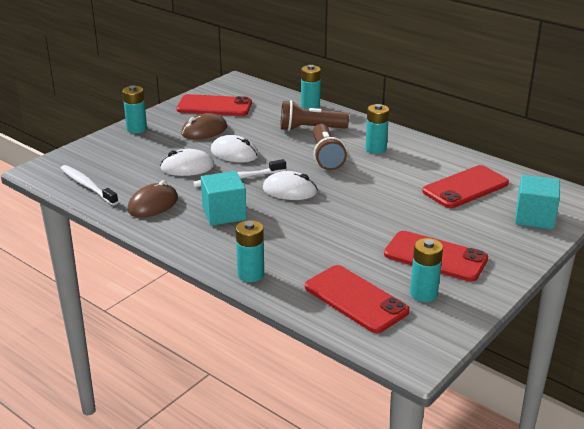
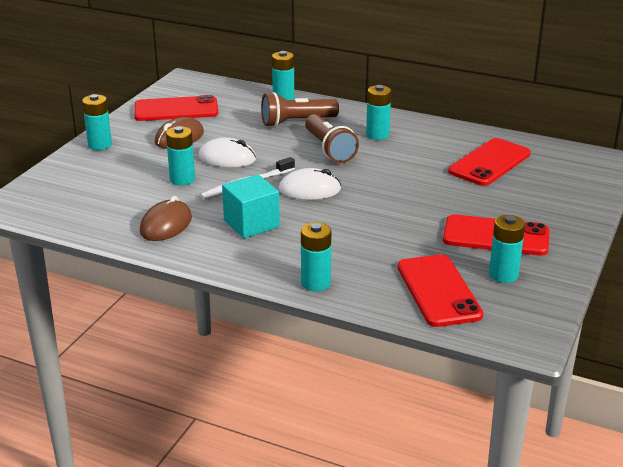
camera: 15 degrees left, 0 degrees up
white toothbrush [60,165,118,205] -> none
white mouse [160,149,214,176] -> turquoise battery [166,126,195,185]
red phone [305,265,410,333] -> red phone turned 45 degrees clockwise [398,254,483,327]
turquoise cube [515,175,560,229] -> none

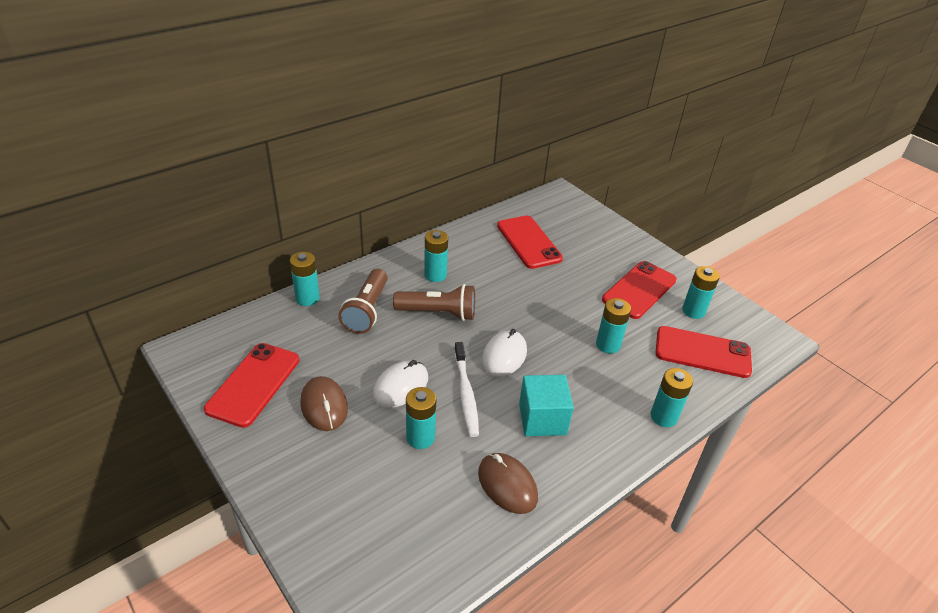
camera: 65 degrees left, 10 degrees up
turquoise battery [82,94,112,150] -> turquoise battery moved to [596,298,631,354]

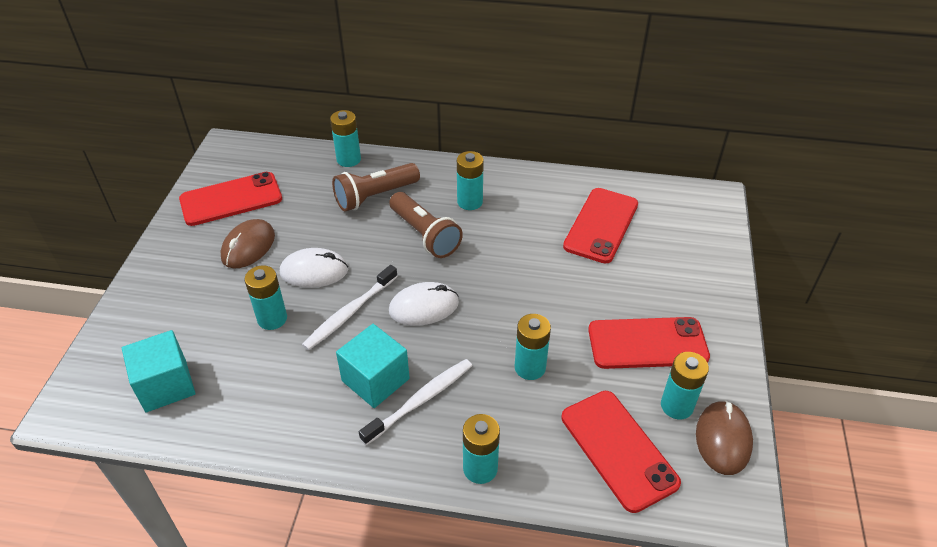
camera: 50 degrees right, 5 degrees up
brown mouse [478,453,538,514] -> brown mouse moved to [696,400,753,475]
none -> turquoise cube [122,330,195,412]
none -> white toothbrush [359,359,472,445]

